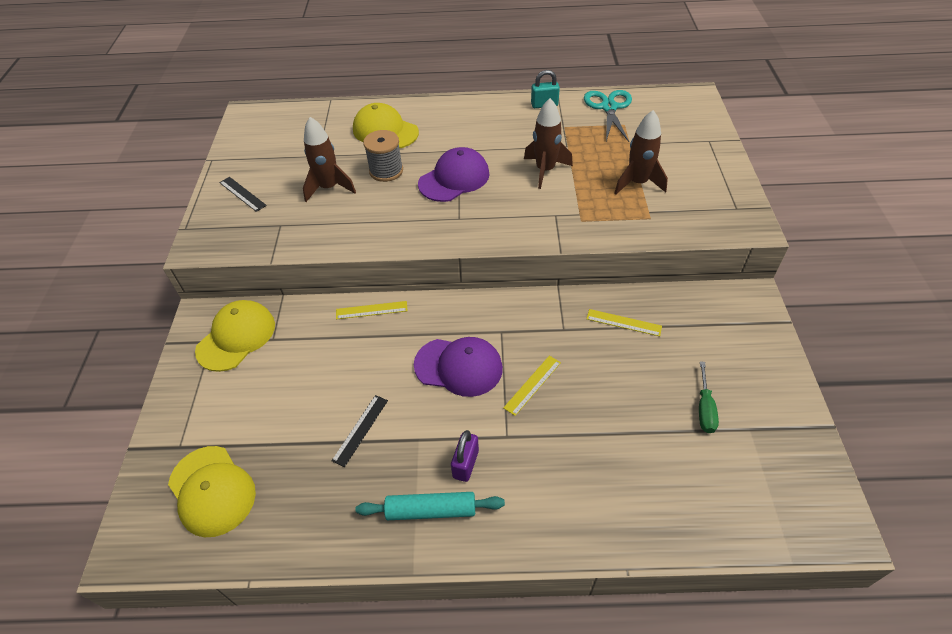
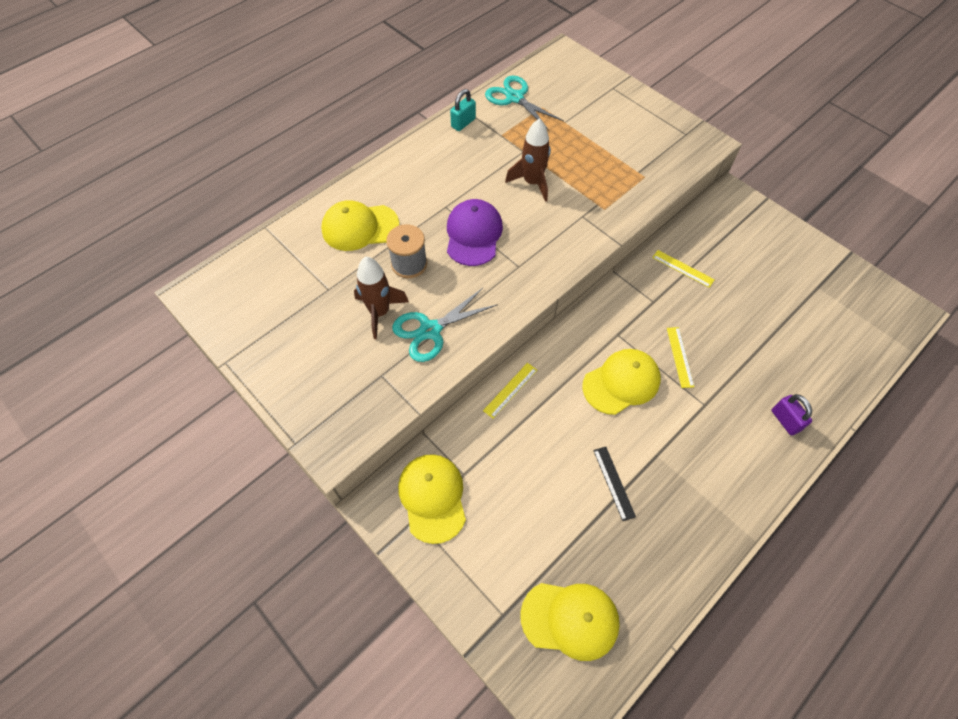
camera: 45 degrees left, 10 degrees up
black ruler [219,177,267,212] -> none
turquoise rolling pin [355,492,505,520] -> none
purple cap [414,337,503,397] -> yellow cap [582,349,661,415]
purple padlock [451,430,479,482] -> purple padlock moved to [771,394,812,436]
yellow ruler [586,309,662,336] -> yellow ruler turned 60 degrees clockwise [652,250,715,288]
brown rocket [614,110,668,194] -> none
green screwdriver [699,361,719,433] -> none
none -> turquoise scissors [392,288,498,362]

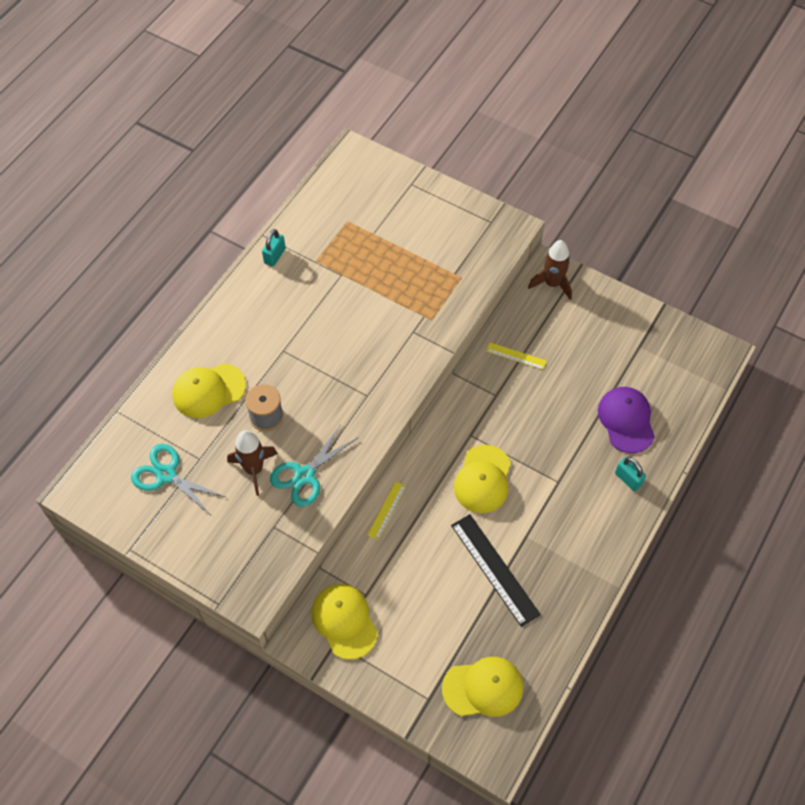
camera: 15 degrees left, 0 degrees up
purple cap [447,199,503,266] -> purple cap moved to [598,387,655,453]
turquoise scissors [485,76,564,131] -> turquoise scissors moved to [131,444,225,515]
brown rocket [505,119,551,202] -> brown rocket moved to [528,240,572,300]
yellow cap [582,349,661,415] -> yellow cap turned 150 degrees clockwise [454,445,511,513]
black ruler [593,447,636,521] -> black ruler [451,514,541,627], size x1.89
yellow ruler [667,327,694,388] -> none
purple padlock [771,394,812,436] -> turquoise padlock [615,457,646,491]

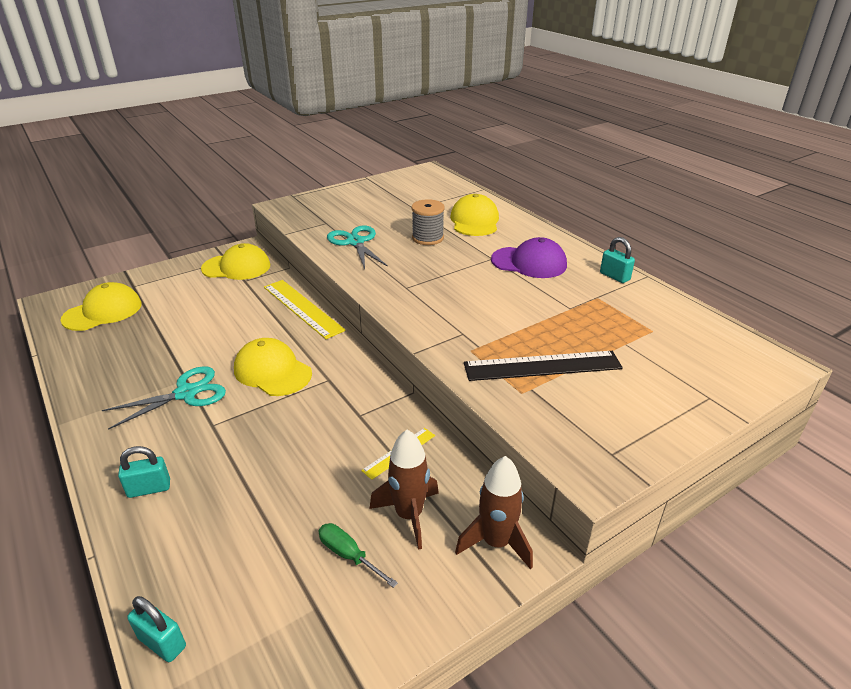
camera: 115 degrees right, 25 degrees down
turquoise scissors [131,444,225,515] -> turquoise scissors moved to [102,366,226,430]
brown rocket [227,430,278,496] -> brown rocket moved to [370,429,439,550]
yellow ruler [368,481,406,540] -> yellow ruler [264,280,346,339], size x1.89
yellow cap [442,657,523,717] -> yellow cap turned 150 degrees counterclockwise [60,282,141,331]
black ruler [451,514,541,627] -> black ruler moved to [464,351,623,381]
purple cap [598,387,655,453] -> purple cap moved to [491,237,567,278]
none -> turquoise padlock [127,596,186,662]
none -> green screwdriver [318,523,398,588]

